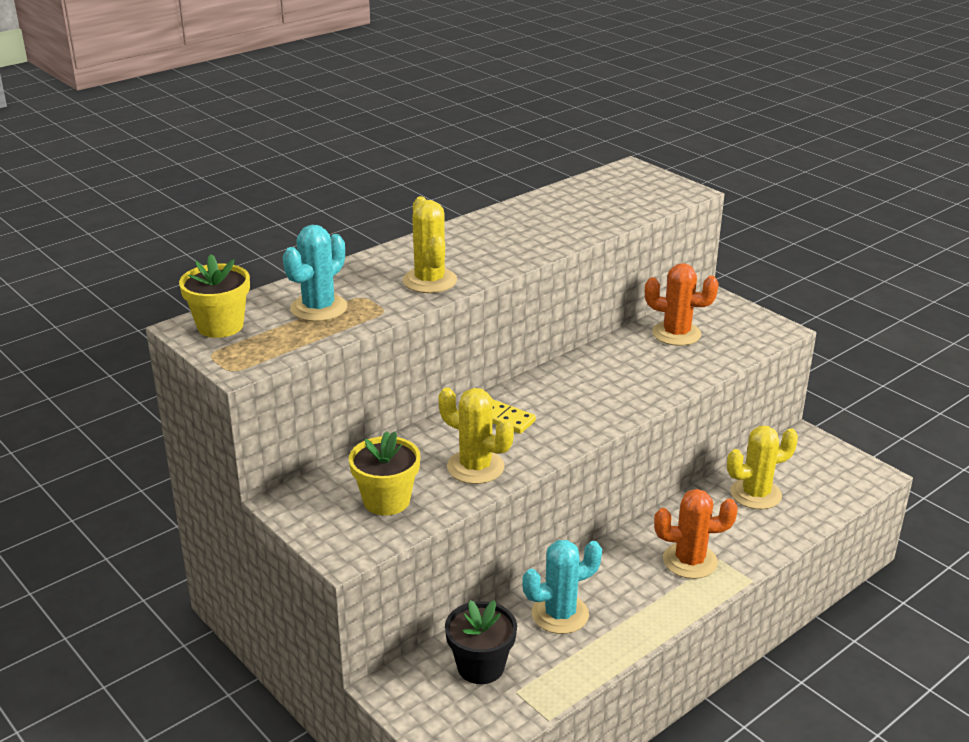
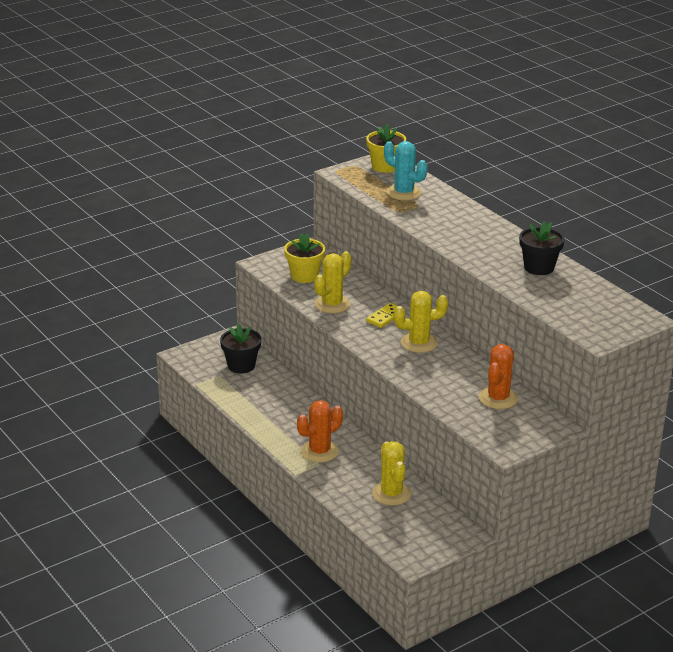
camera: 95 degrees right, 0 degrees up
yellow cactus [403,196,457,293] -> yellow cactus moved to [394,291,448,353]
turquoise cactus [522,540,602,634] -> none
orange cactus [654,489,738,579] -> orange cactus turned 45 degrees clockwise [297,400,343,463]
none -> black flower pot [519,221,565,275]

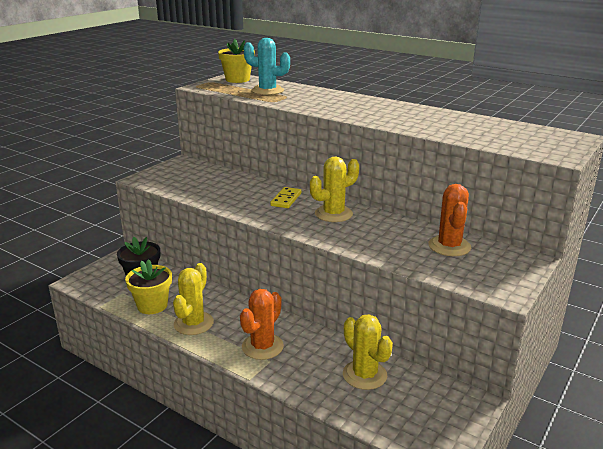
camera: 20 degrees left, 5 degrees down
yellow flower pot [284,233,325,283] -> yellow flower pot moved to [125,259,172,314]
yellow cactus [314,251,351,313] -> yellow cactus moved to [173,263,214,335]
black flower pot [519,221,565,275] -> none

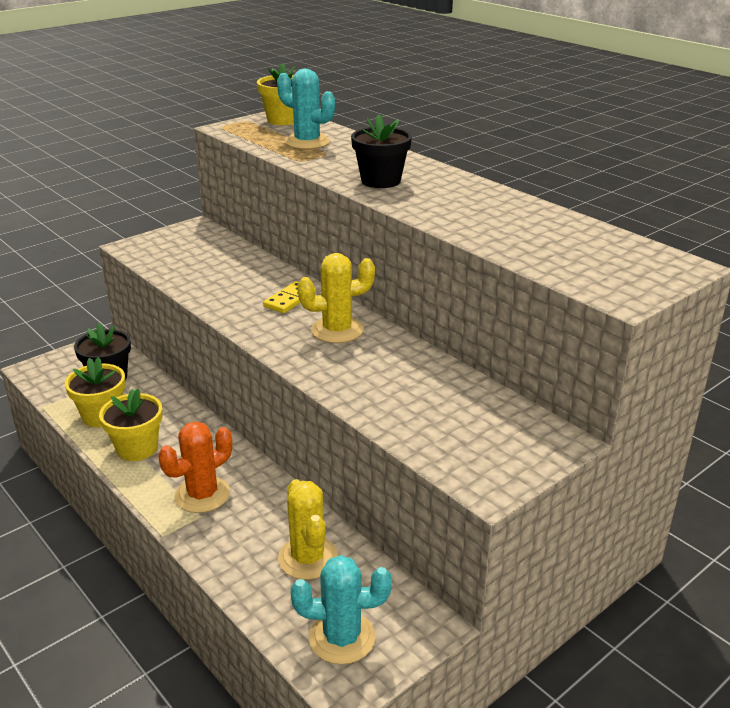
camera: 15 degrees right, 5 degrees up
yellow cactus [173,263,214,335] -> yellow flower pot [99,388,163,461]
orange cactus [428,184,471,256] -> none
none -> turquoise cactus [291,555,392,665]
none -> black flower pot [351,114,412,188]

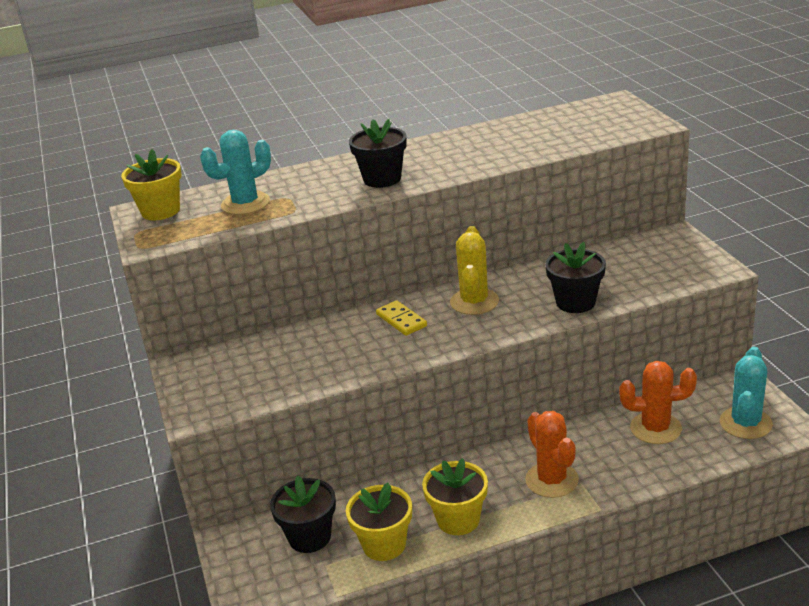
camera: 65 degrees left, 0 degrees up
yellow cactus [278,479,338,580] -> orange cactus [619,361,697,444]
none -> black flower pot [545,242,606,313]

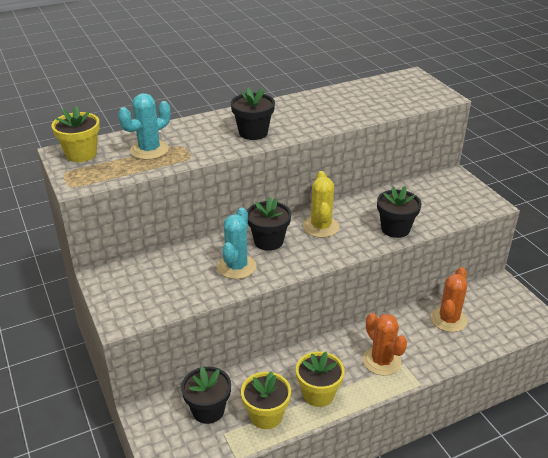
camera: 10 degrees left, 5 degrees up
yellow domino [376,300,427,336] -> black flower pot [247,197,291,251]
orange cactus [619,361,697,444] -> orange cactus turned 60 degrees counterclockwise [431,267,467,332]
turquoise cactus [720,347,773,439] -> turquoise cactus moved to [217,208,256,279]

